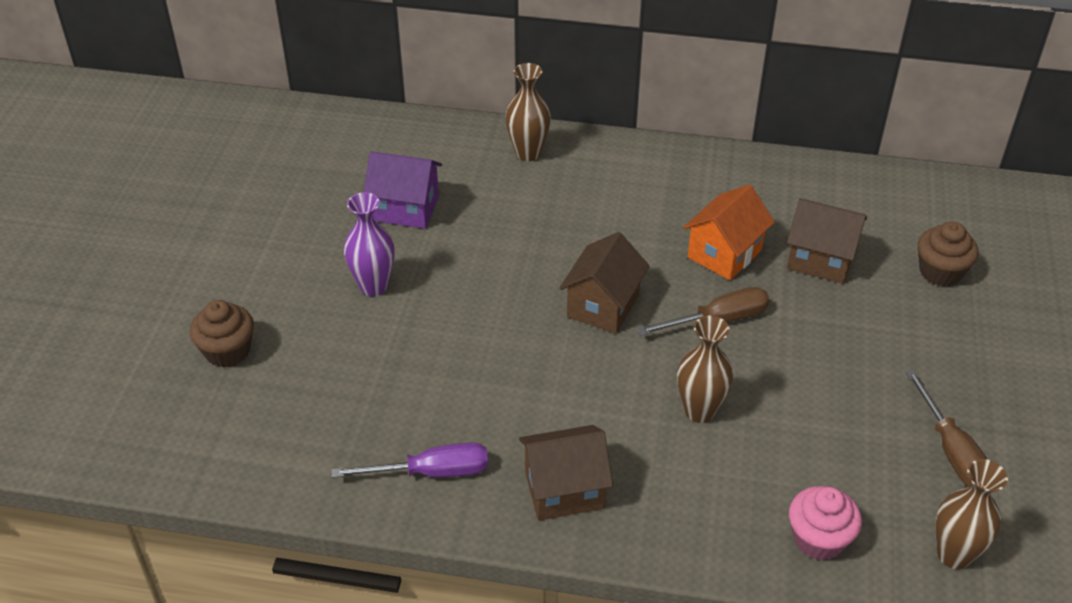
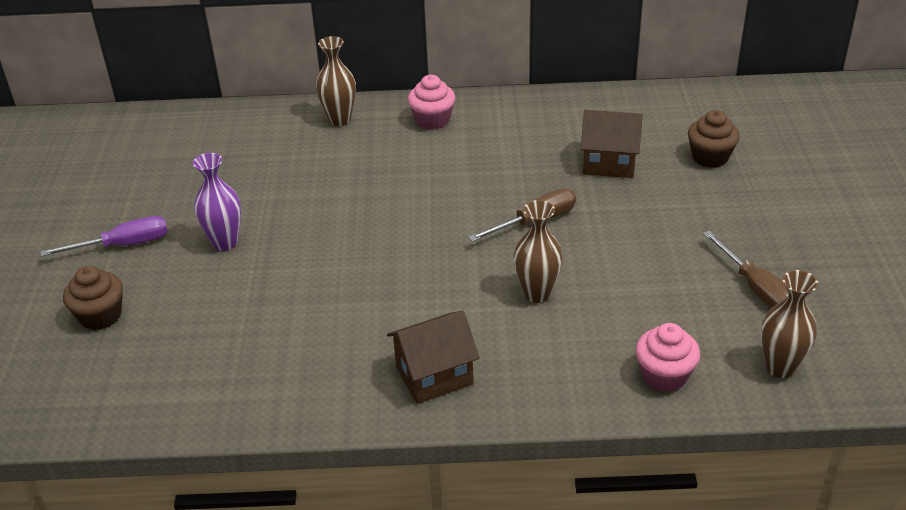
camera: 10 degrees left, 5 degrees down
purple screwdriver [331,442,488,478] -> purple screwdriver moved to [40,216,168,257]
purple house [364,151,442,229] -> none
brown house [559,232,650,334] -> none
orange house [683,184,775,280] -> none
none -> pink cupcake [408,75,456,130]

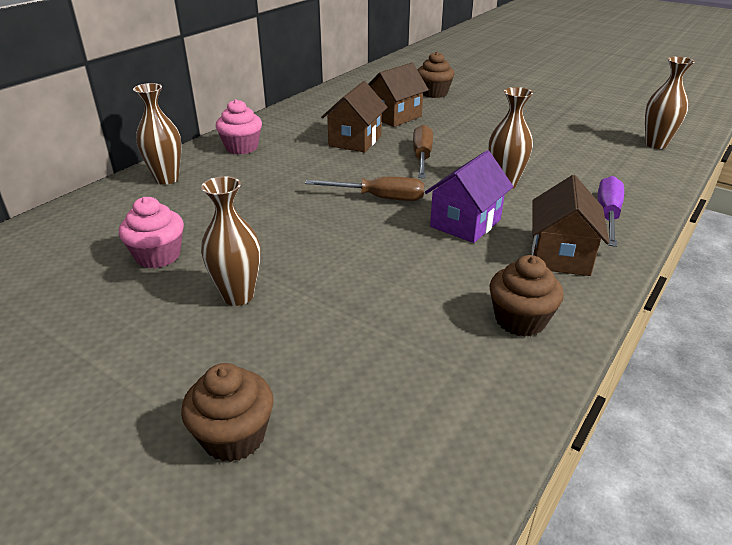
camera: 55 degrees left, 5 degrees down
purple screwdriver [40,216,168,257] -> purple screwdriver moved to [598,176,624,247]
purple vase [193,153,241,251] -> brown vase [201,176,261,306]
pink cupcake [636,323,700,392] -> pink cupcake moved to [119,197,184,268]
brown screwdriver [703,231,789,309] -> brown screwdriver moved to [305,177,425,201]
none -> brown house [321,81,388,153]
none -> purple house [425,150,514,243]
none -> brown cupcake [489,255,564,337]

